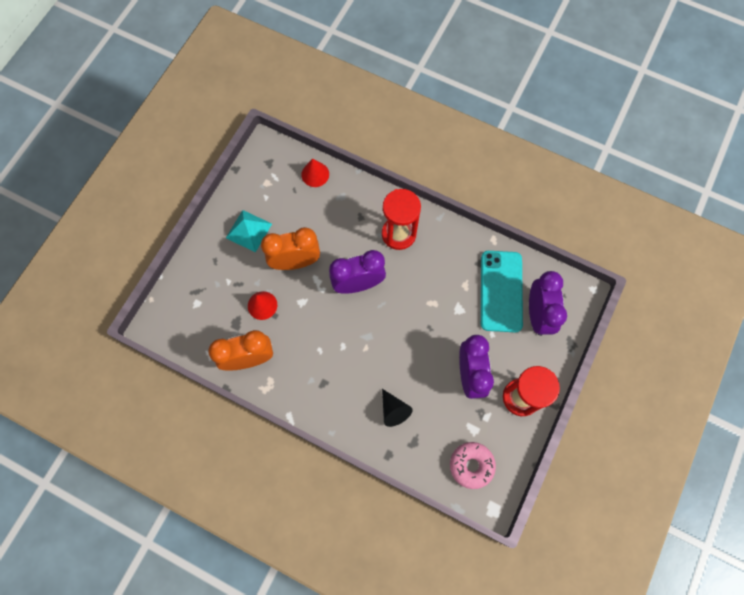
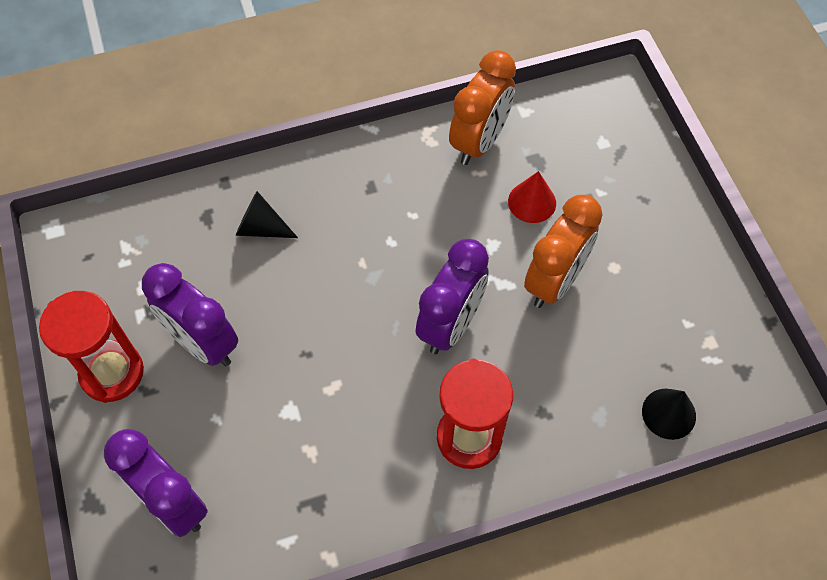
camera: 135 degrees right, 10 degrees down
turquoise pyramid [226,210,272,252] -> none
red cone [301,158,329,187] -> black cone [642,389,696,440]
pink donut [450,442,496,489] -> none
turquoise phone [481,251,523,332] -> none

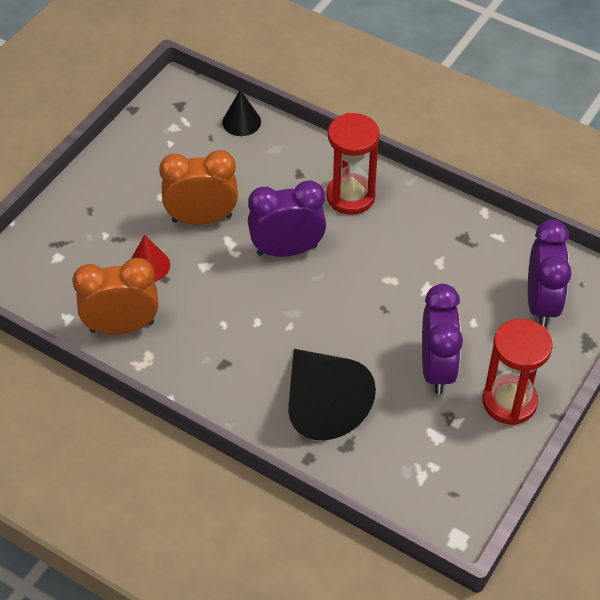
camera: 130 degrees left, 10 degrees down
black cone [236,191,298,238] -> black cone [288,349,376,440], size x2.00

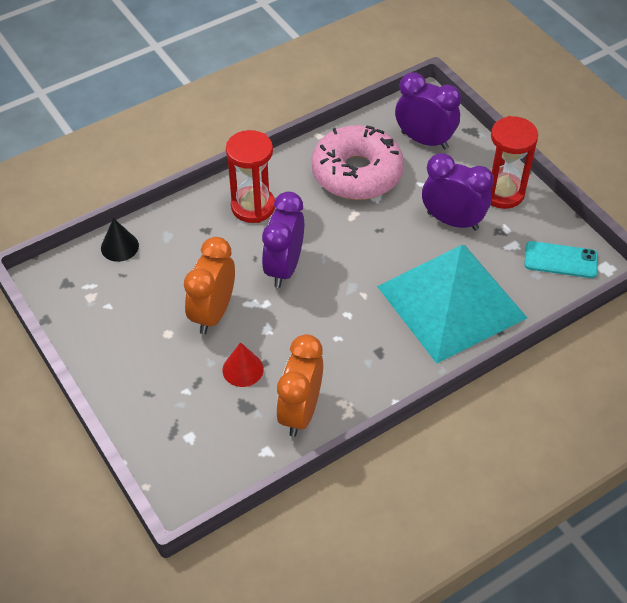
camera: 65 degrees left, 0 degrees up
black cone [288,349,376,440] -> turquoise pyramid [377,245,527,364]
none -> pink donut [311,125,404,200]
none -> turquoise phone [524,241,598,278]

